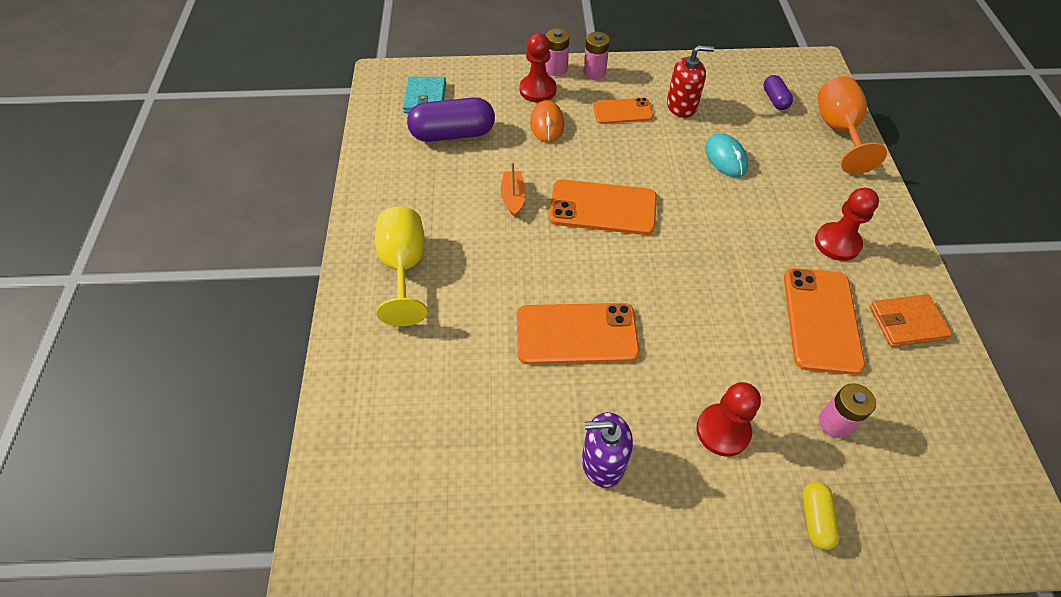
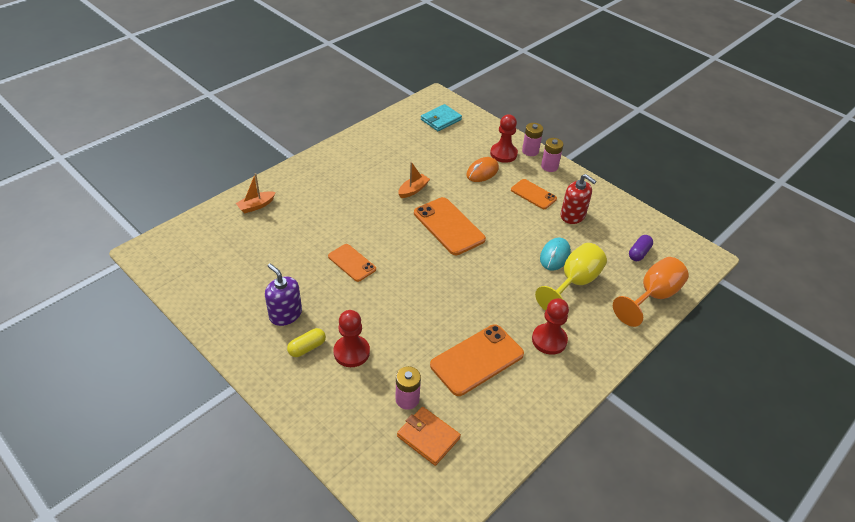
camera: 45 degrees right, 10 degrees down
yellow goblet [375,207,427,326] -> yellow goblet moved to [535,243,607,311]
purple capsule [407,97,495,142] -> none
orange phone [517,303,640,364] -> orange phone [328,244,376,282], size x0.61
yellow capsule [802,482,840,550] -> yellow capsule moved to [287,328,326,357]
orange wallet [870,294,952,347] -> orange wallet moved to [397,407,461,466]
none -> orange boat [236,173,276,213]

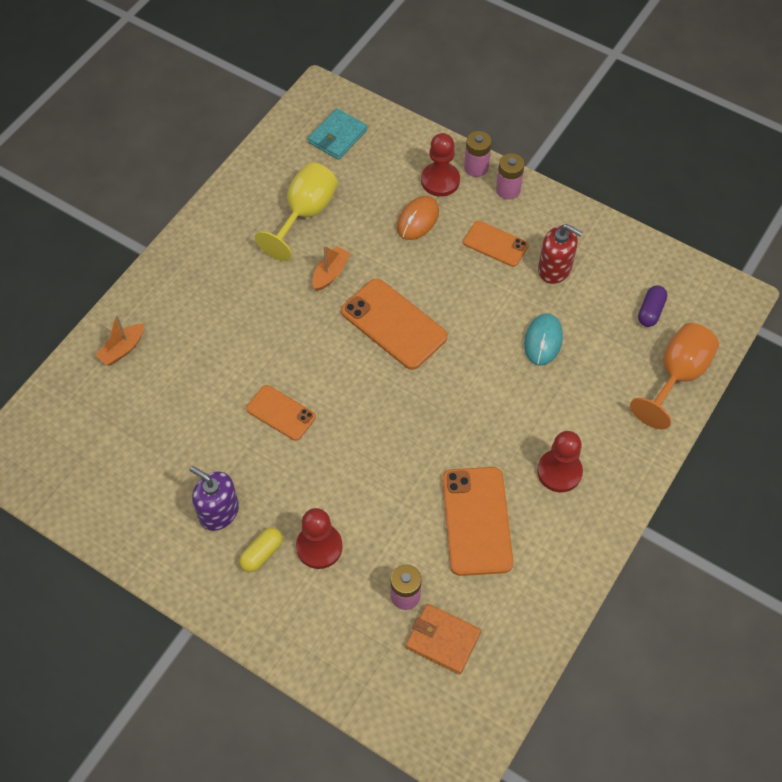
camera: 10 degrees left, 15 degrees up
orange phone [430,324,524,396] -> orange phone turned 45 degrees counterclockwise [442,467,513,576]
yellow goblet [535,243,607,311] -> yellow goblet moved to [255,162,338,261]

